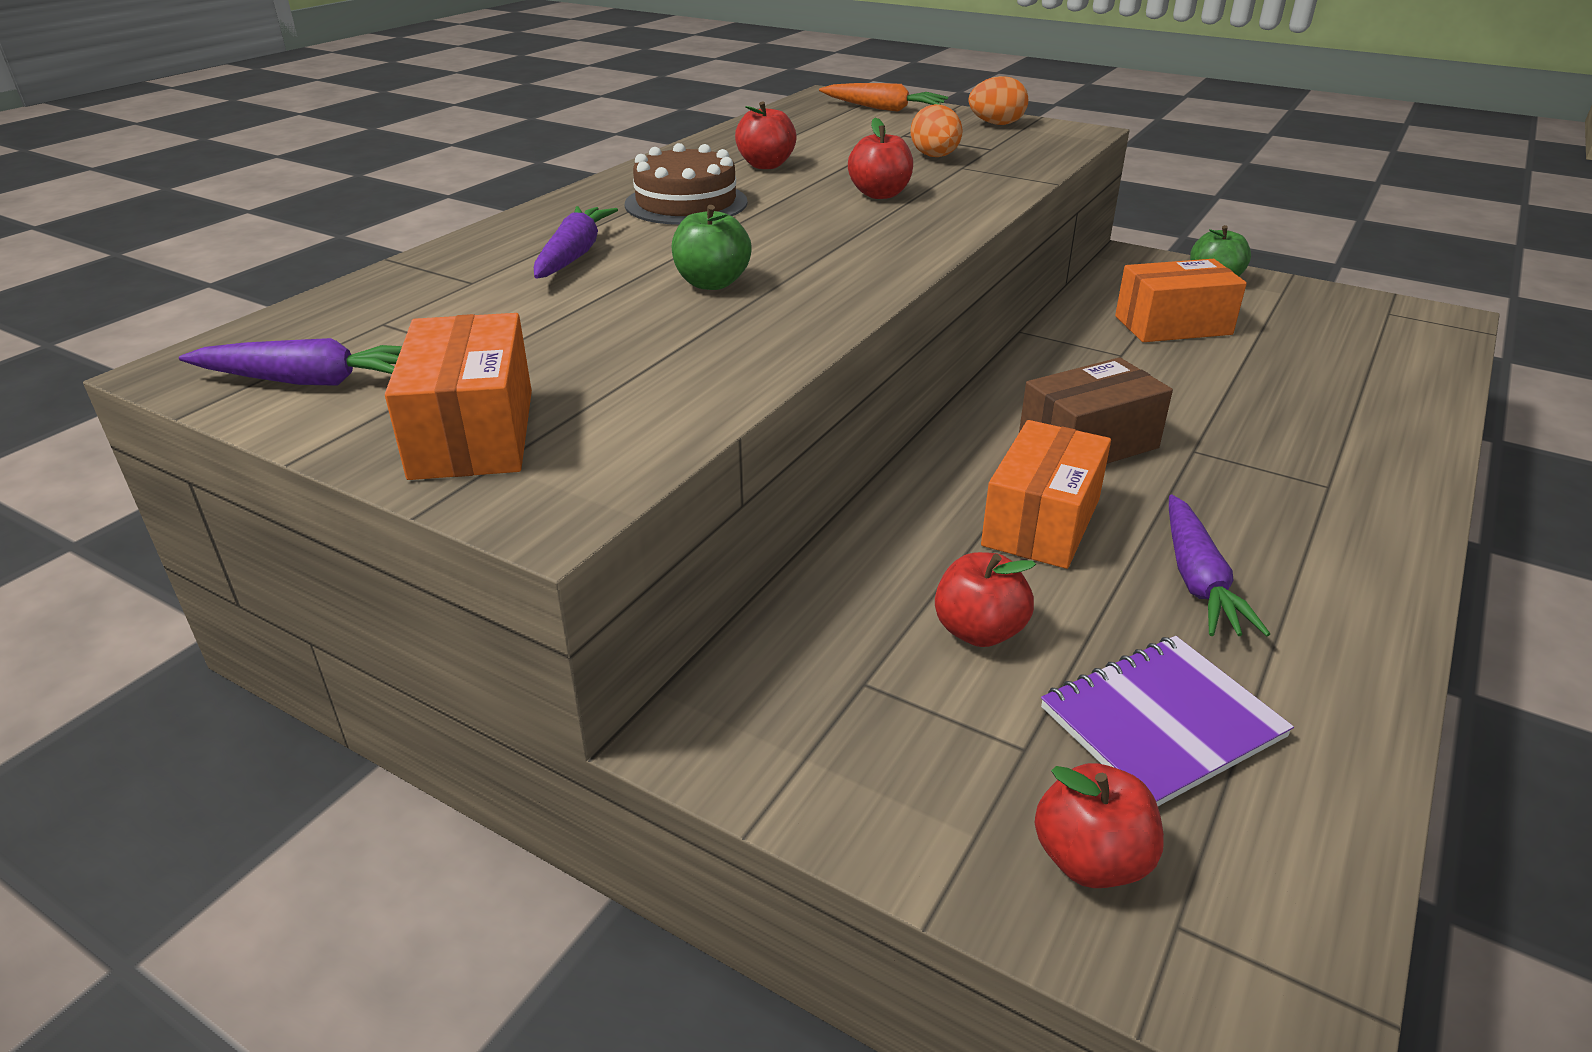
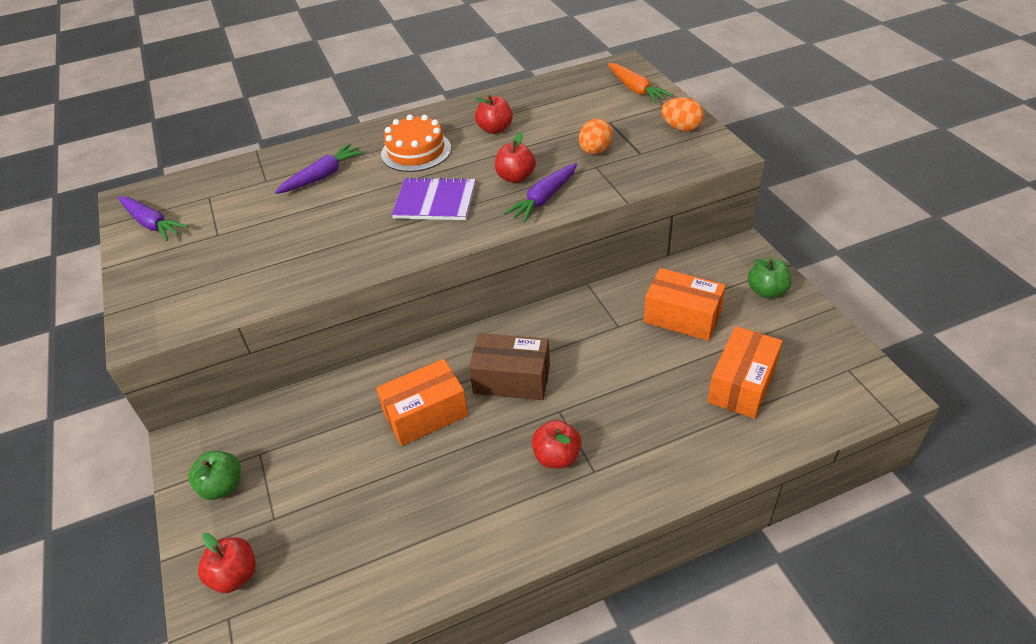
camera: 40 degrees right, 10 degrees up
orange box [385,313,532,480] -> orange box moved to [707,326,783,419]
brown cake [625,143,748,225] -> orange cake [381,115,451,172]
green apple [671,205,752,290] -> green apple moved to [188,451,241,500]
red apple [935,552,1036,647] -> red apple moved to [532,420,582,468]
purple notebook [1041,636,1294,806] -> purple notebook moved to [391,177,476,220]
purple carrot [1169,494,1270,637] -> purple carrot moved to [504,163,577,223]

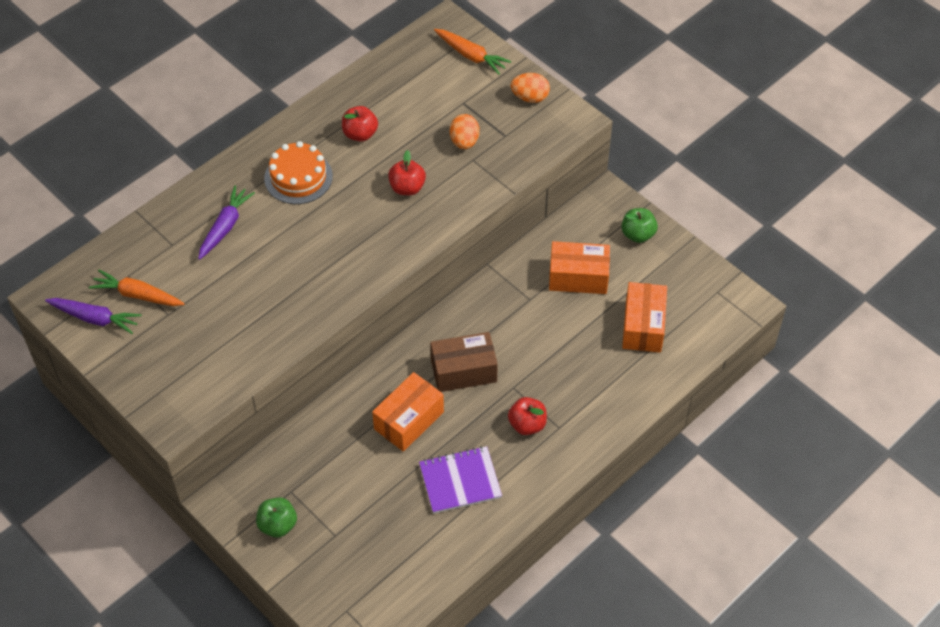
camera: 25 degrees left, 10 degrees up
red apple [198,533,256,593] -> none
purple notebook [391,177,476,220] -> purple notebook moved to [419,446,502,514]
purple carrot [504,163,577,223] -> none
none -> orange carrot [89,270,184,306]

